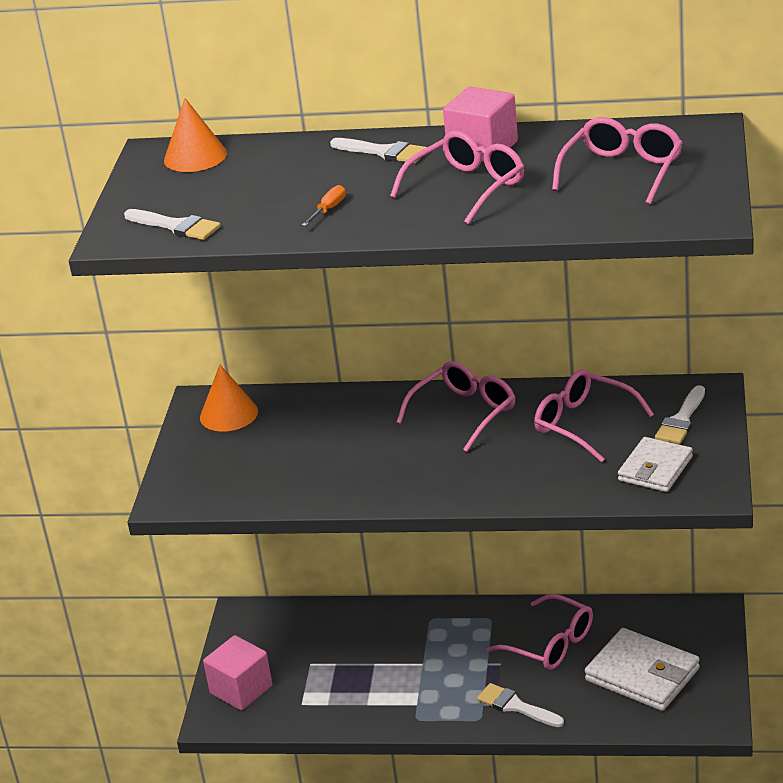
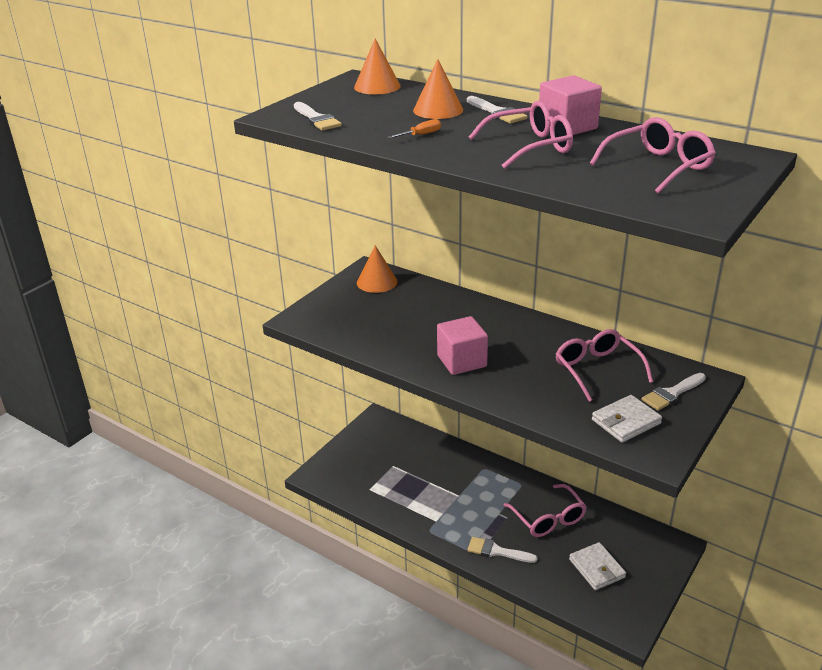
camera: 25 degrees right, 0 degrees up
pink cube [203,635,272,711] -> pink cube moved to [437,316,488,375]
pink glasses [396,361,515,452] -> none
white brush [477,683,564,727] -> white brush turned 45 degrees counterclockwise [467,537,538,563]
white wallet [585,628,700,711] -> white wallet [569,542,626,590], size x0.66
none -> orange cone [413,59,463,119]

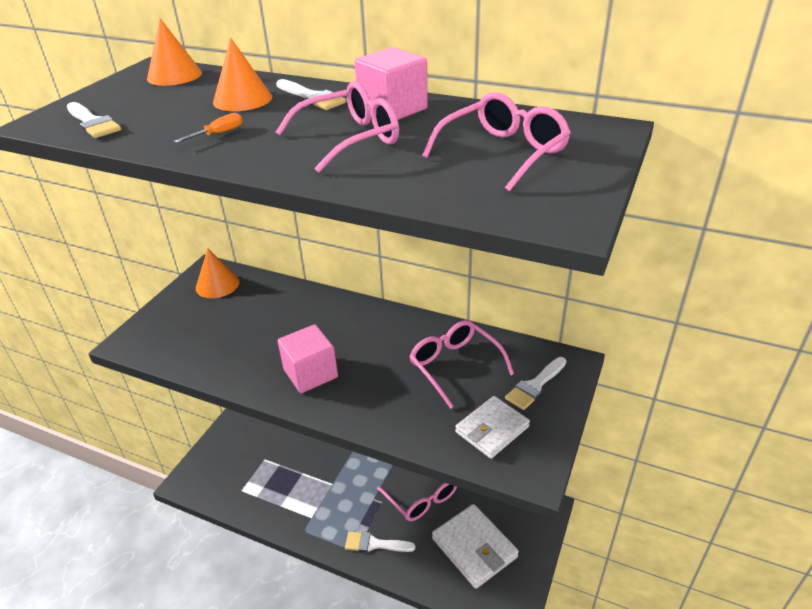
camera: 10 degrees left, 5 degrees up
white wallet [569,542,626,590] -> white wallet [432,504,519,589], size x1.52

